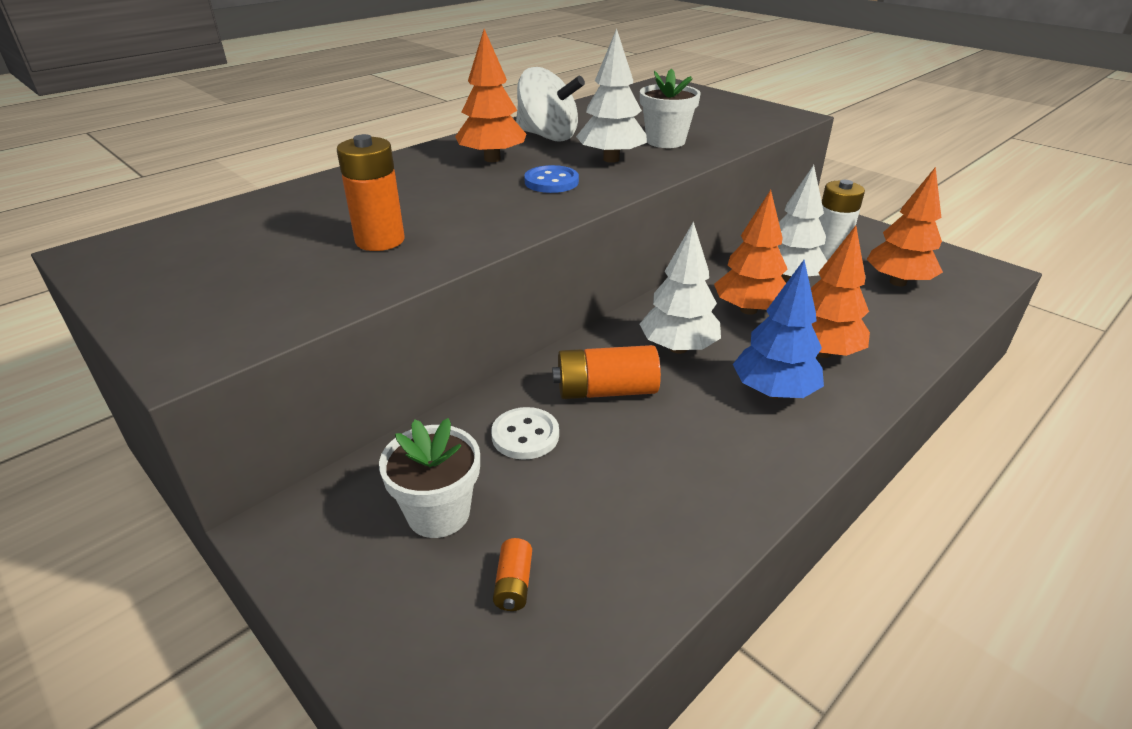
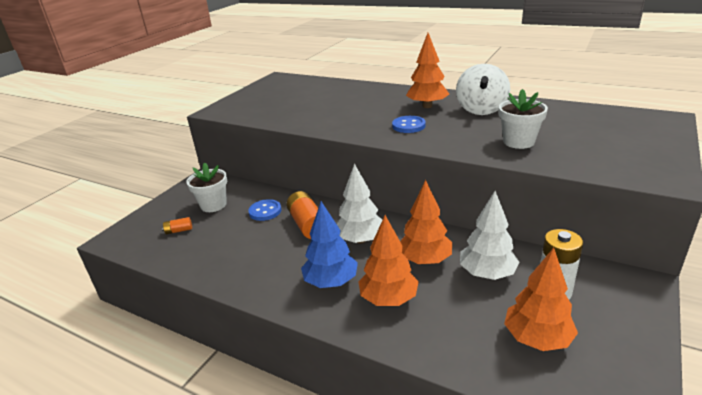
camera: 75 degrees right, 5 degrees down
orange battery [337,134,405,251] -> none
white button [491,407,559,460] -> blue button [248,199,281,221]
white tree [576,28,647,163] -> none

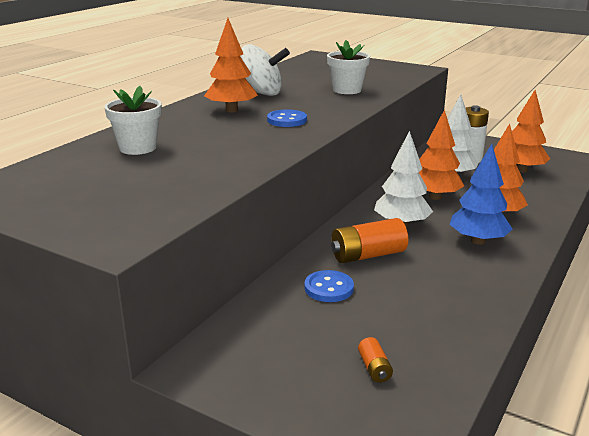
camera: 90 degrees left, 5 degrees down
white flower pot [186,163,227,212] -> white flower pot moved to [104,86,162,155]

